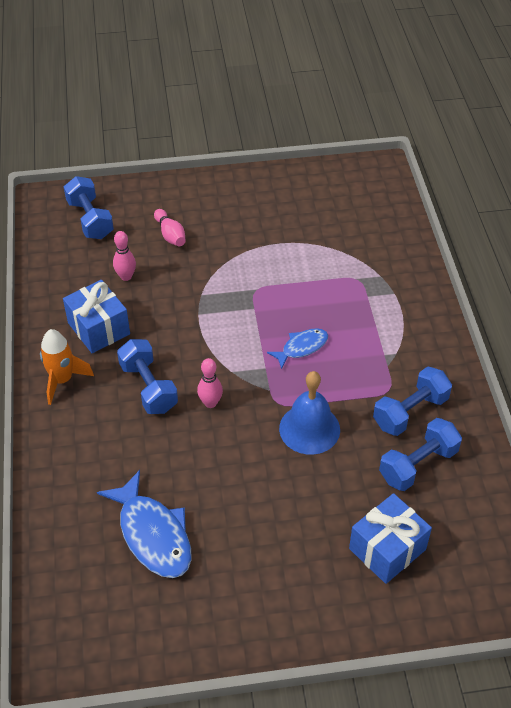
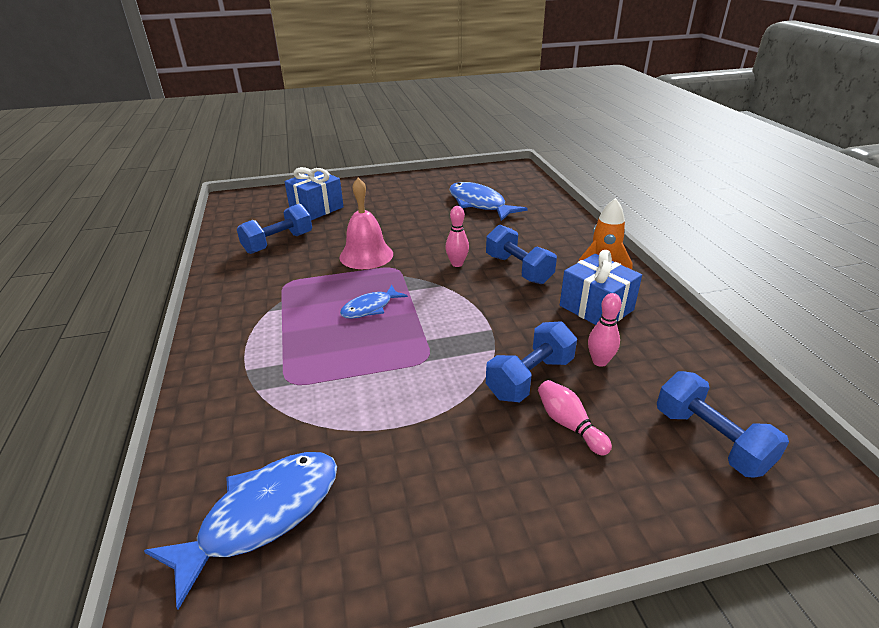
camera: 175 degrees right, 15 degrees down
blue bell [279,371,340,455] -> pink bell [339,178,393,269]
blue dumbbell [373,367,452,436] -> blue dumbbell moved to [486,321,577,402]
none -> blue fish [144,452,337,610]

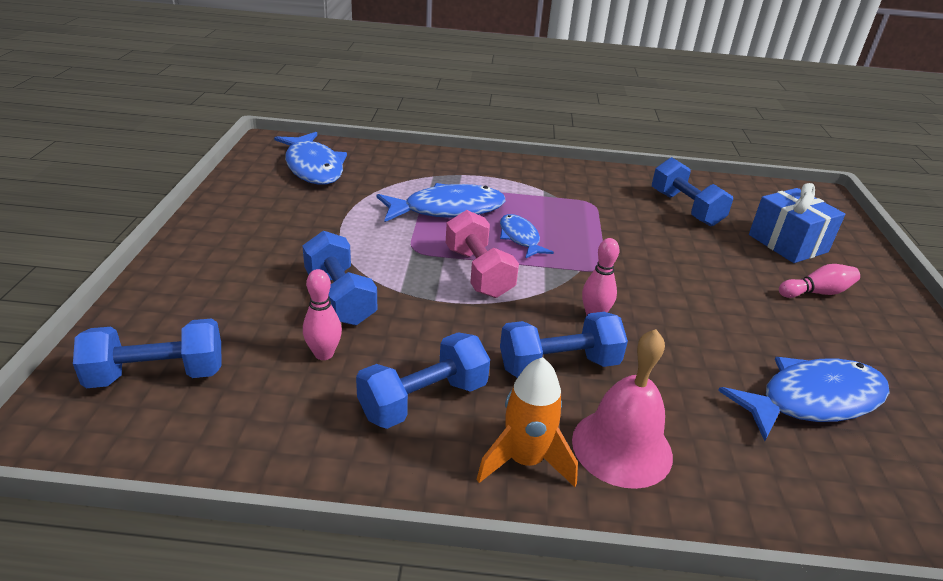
camera: 105 degrees right, 0 degrees up
pink bell [339,178,393,269] -> pink bell moved to [572,329,673,489]
pink bowling pin [538,380,612,456] -> pink bowling pin moved to [779,264,860,298]
blue gift [560,250,642,325] -> blue dumbbell [356,332,490,429]
none -> blue fish [377,183,505,222]
none -> pink dumbbell [446,210,519,298]

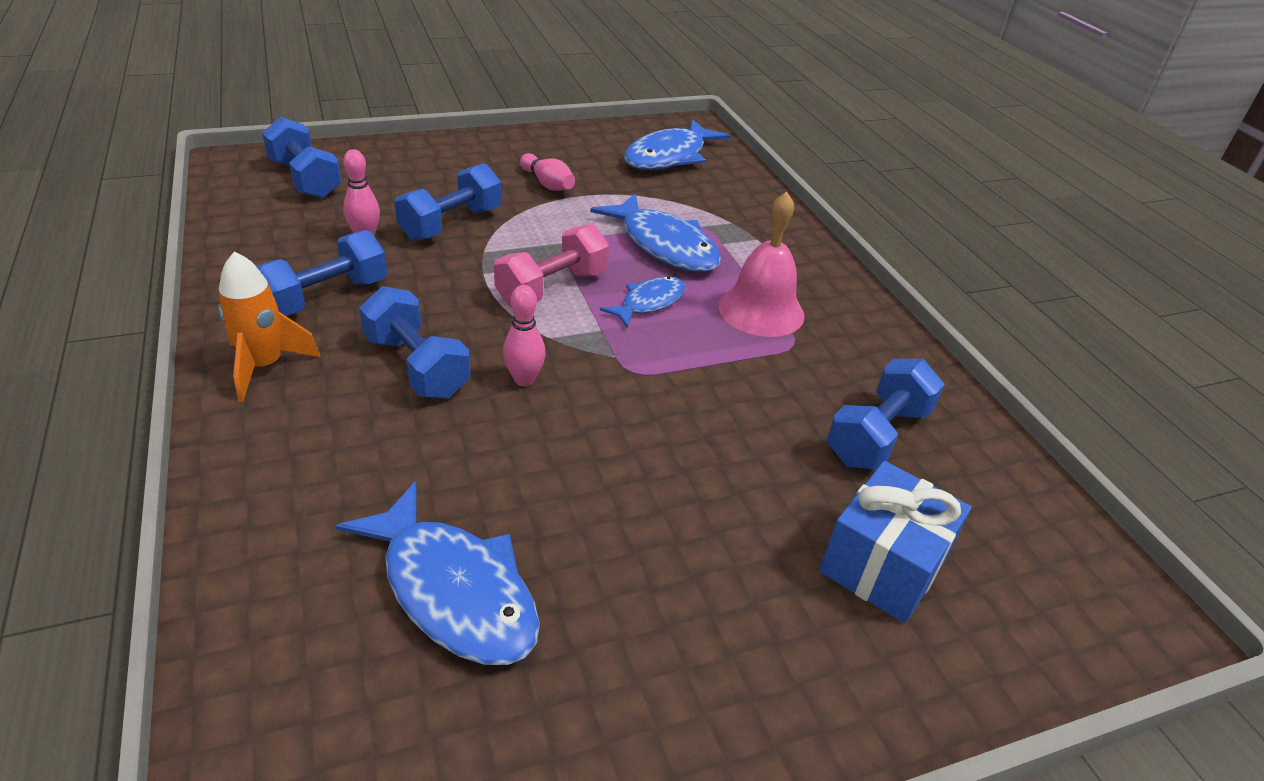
camera: 65 degrees right, 5 degrees up
blue dumbbell [356,332,490,429] -> blue dumbbell turned 75 degrees counterclockwise [256,230,387,316]
pink bell [572,329,673,489] -> pink bell moved to [719,192,805,337]
pink bowling pin [779,264,860,298] -> pink bowling pin moved to [520,153,575,191]

